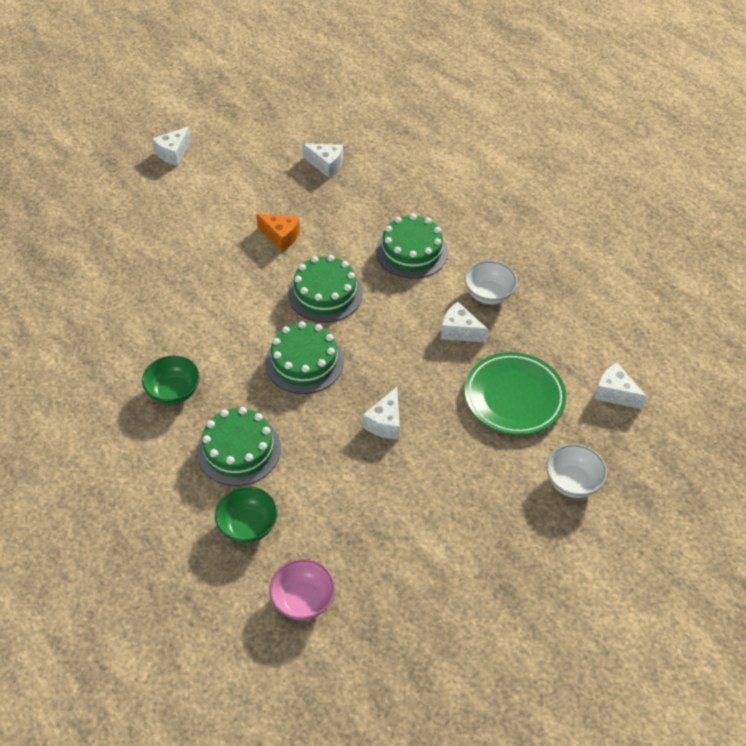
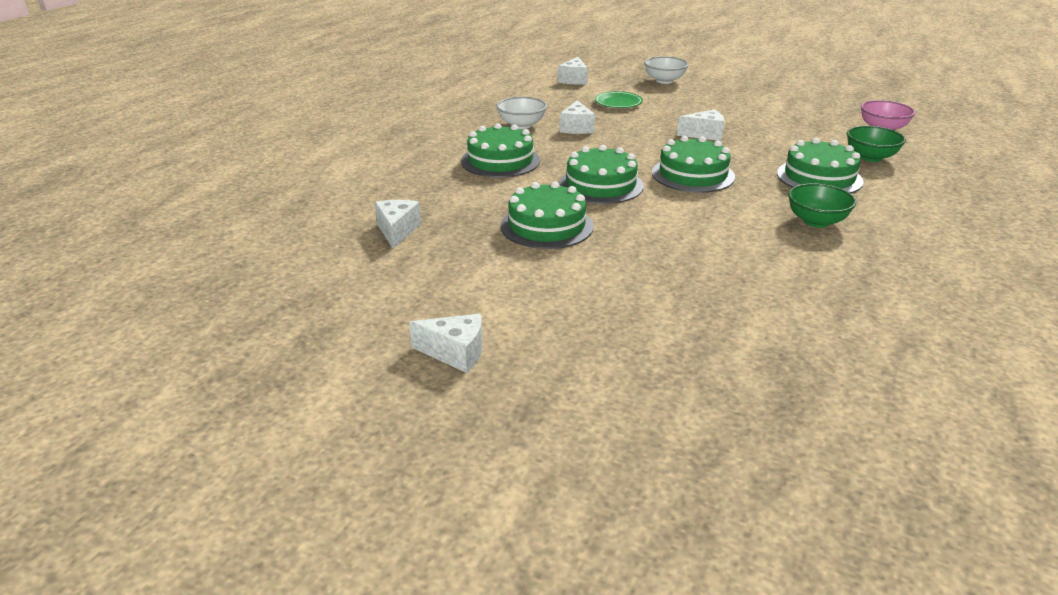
camera: 115 degrees left, 20 degrees down
orange cheese [256,214,300,252] -> green cake [501,181,594,249]
green plate [465,352,566,435] -> green plate [595,91,643,108], size x0.57

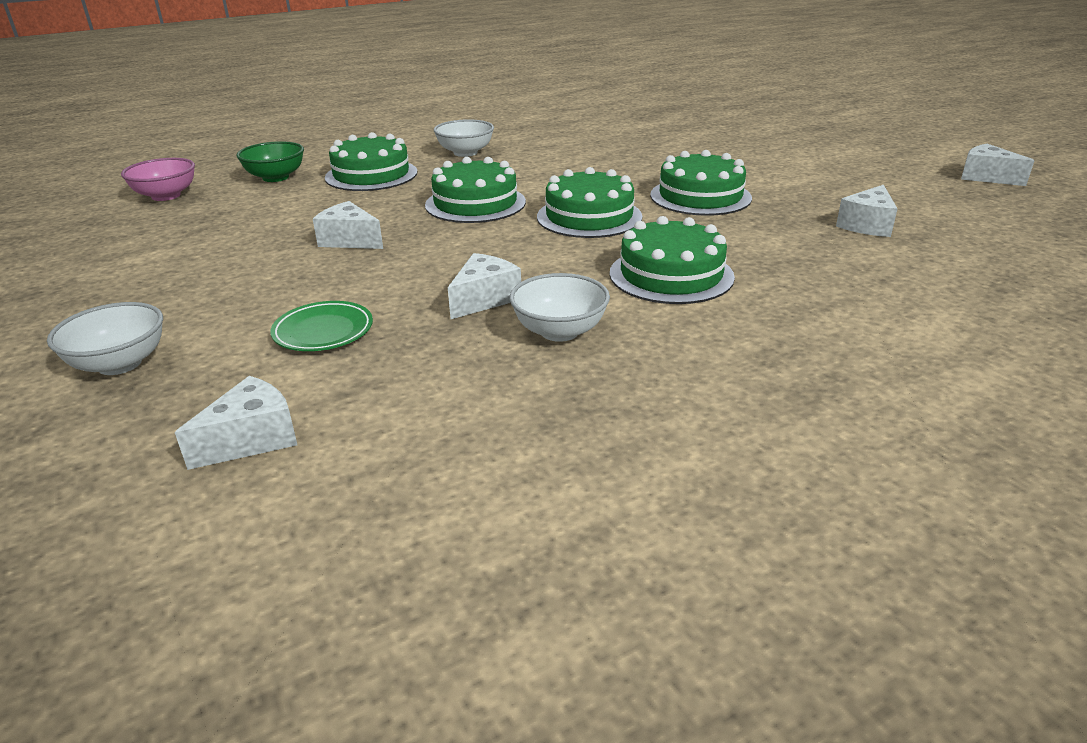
camera: 145 degrees left, 0 degrees up
white cheese [409,314,483,373] -> white cheese moved to [961,144,1035,186]
green bowl [788,183,856,228] -> white bowl [434,119,494,157]

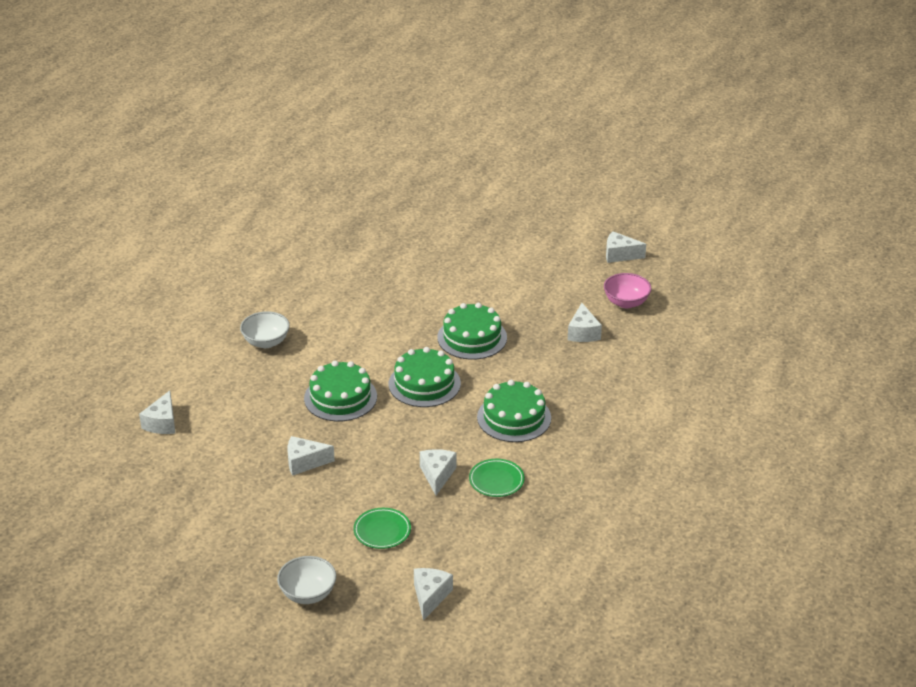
camera: 35 degrees left, 5 degrees up
pink bowl [121,158,195,201] -> pink bowl moved to [604,273,652,308]
green bowl [236,141,304,182] -> white cheese [139,391,175,434]
green cake [325,132,417,191] -> none
white bowl [510,273,610,342] -> green plate [469,459,525,497]

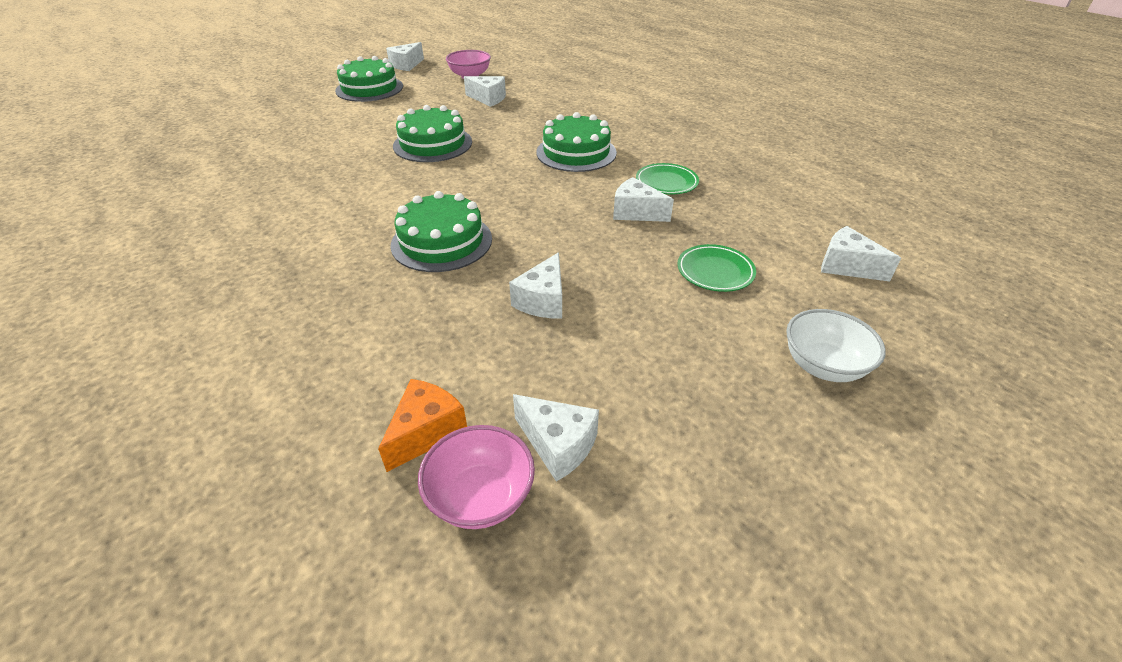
camera: 65 degrees left, 5 degrees up
white cheese [139,391,175,434] -> white cheese moved to [513,394,599,482]
white bowl [240,311,290,348] -> none
green cake [389,347,461,407] -> green cake moved to [335,56,403,102]
none -> orange cheese [378,379,467,472]
none -> pink bowl [418,425,535,529]

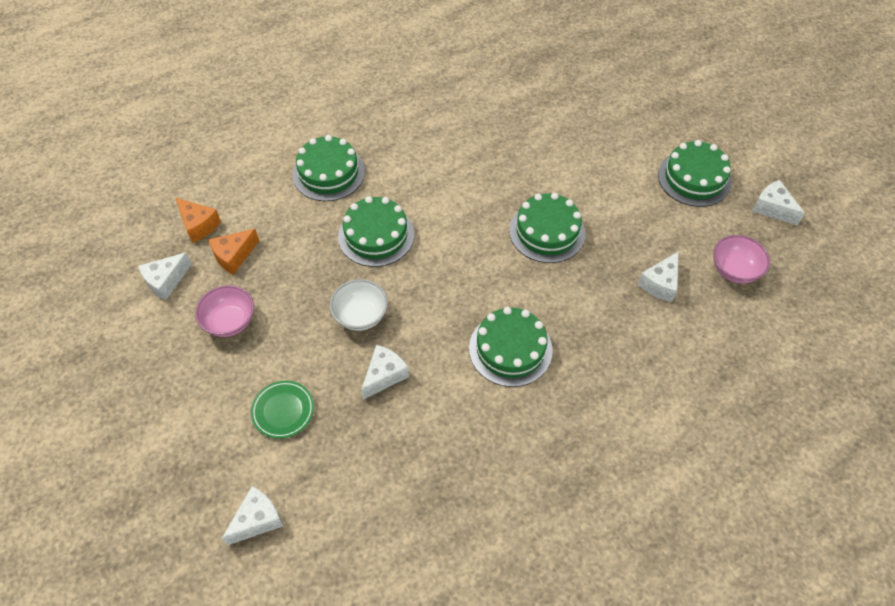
camera: 100 degrees right, 15 degrees up
pink bowl [418,425,535,529] -> pink bowl moved to [195,285,254,337]
white cheese [509,252,562,319] -> none
green plate [636,163,699,195] -> none
white bowl [786,309,886,382] -> white bowl moved to [330,279,388,331]
none -> orange cheese [208,229,259,275]
none -> green cake [292,135,365,201]

